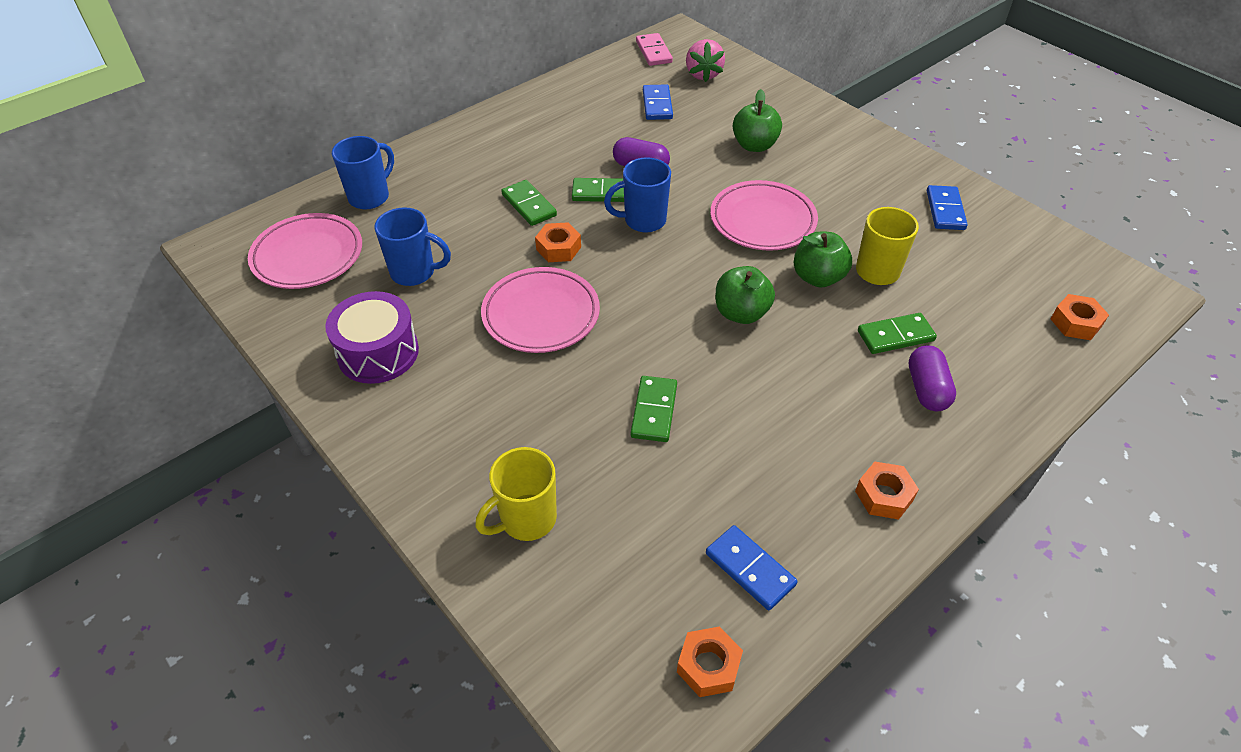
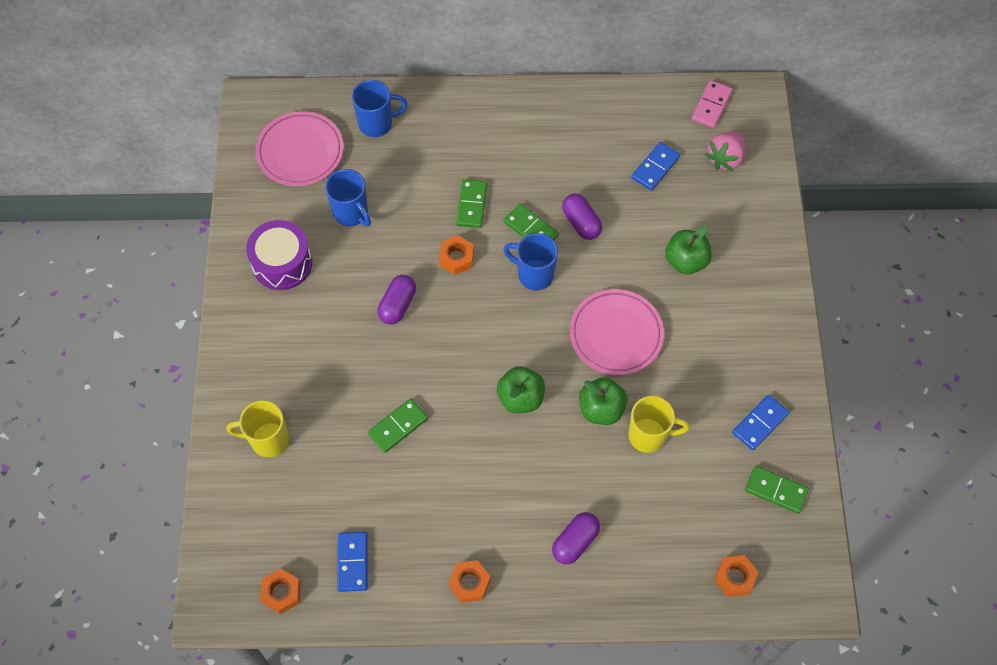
camera: 40 degrees right, 15 degrees up
pink plate [481,267,600,353] -> purple capsule [378,275,416,324]
green domino [858,313,937,354] -> green domino moved to [745,466,809,514]

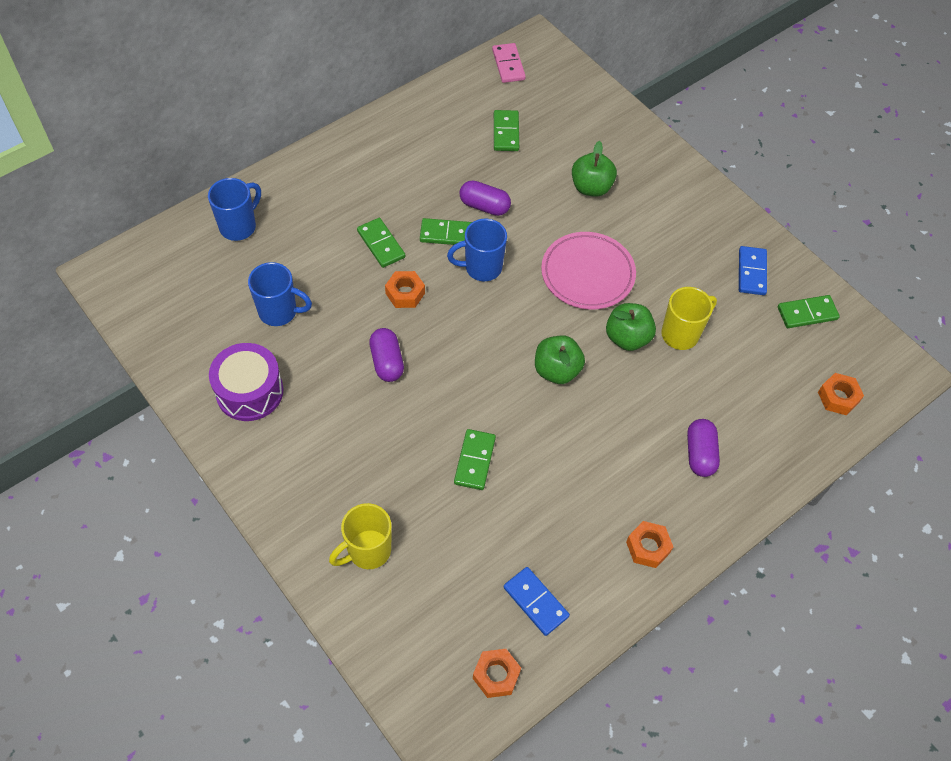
camera: 40 degrees left, 5 degrees down
pink plate [255,111,344,186] -> none
blue domino [631,142,680,191] -> green domino [494,110,519,151]
pink strawberry [705,132,746,171] -> none

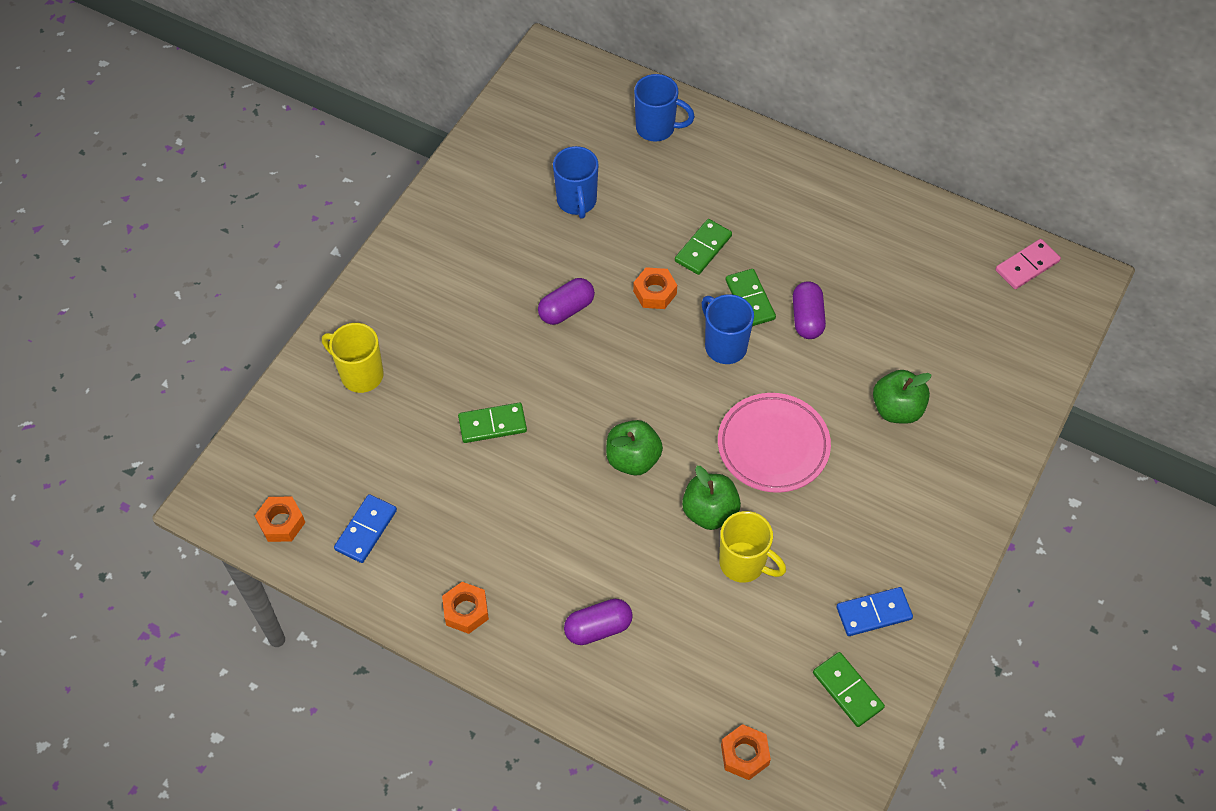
camera: 70 degrees right, 0 degrees up
purple drum [209,343,284,421] -> none
green domino [494,110,519,151] -> none

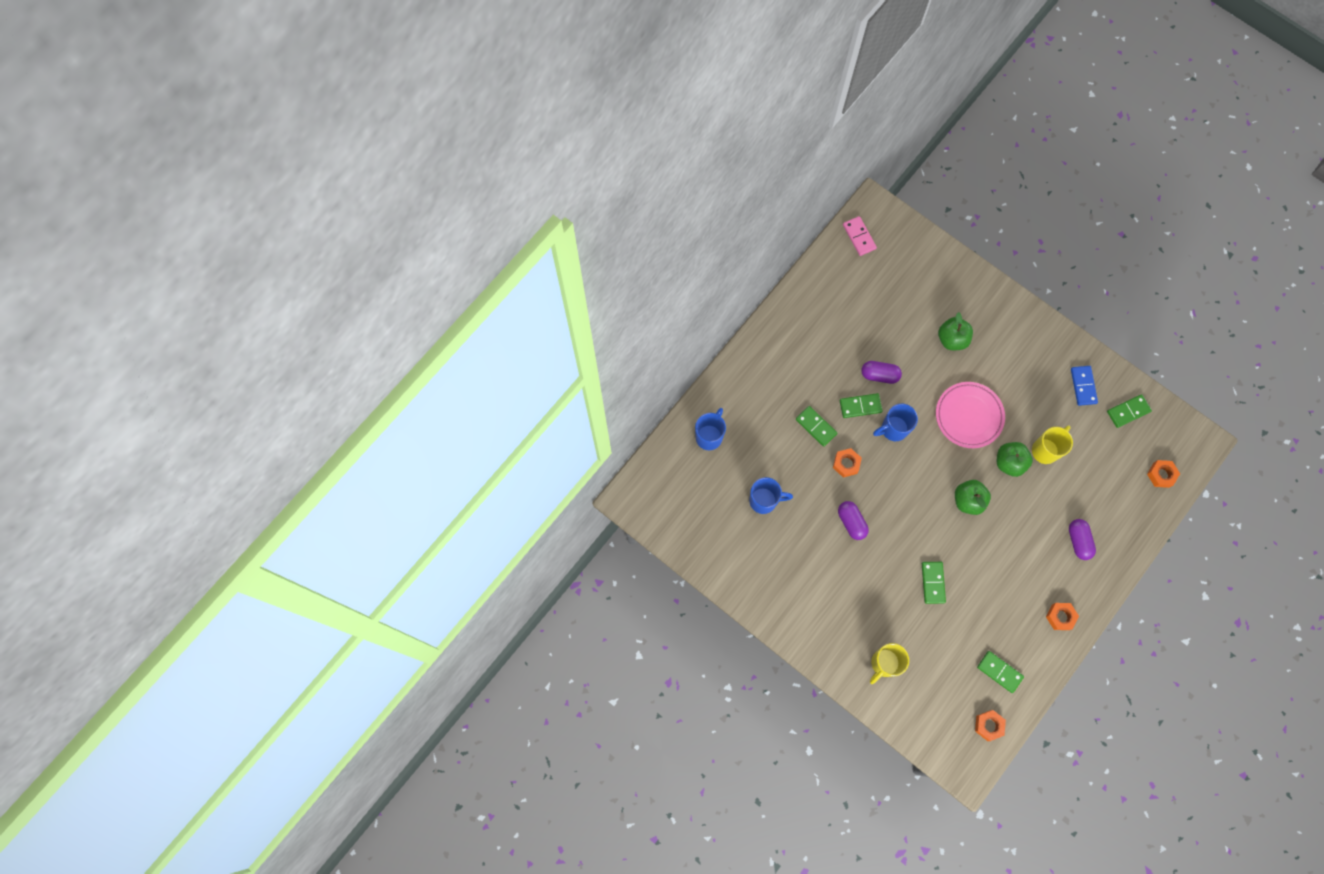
camera: 80 degrees left, 15 degrees up
blue domino [334,494,397,563] -> green domino [977,651,1024,693]

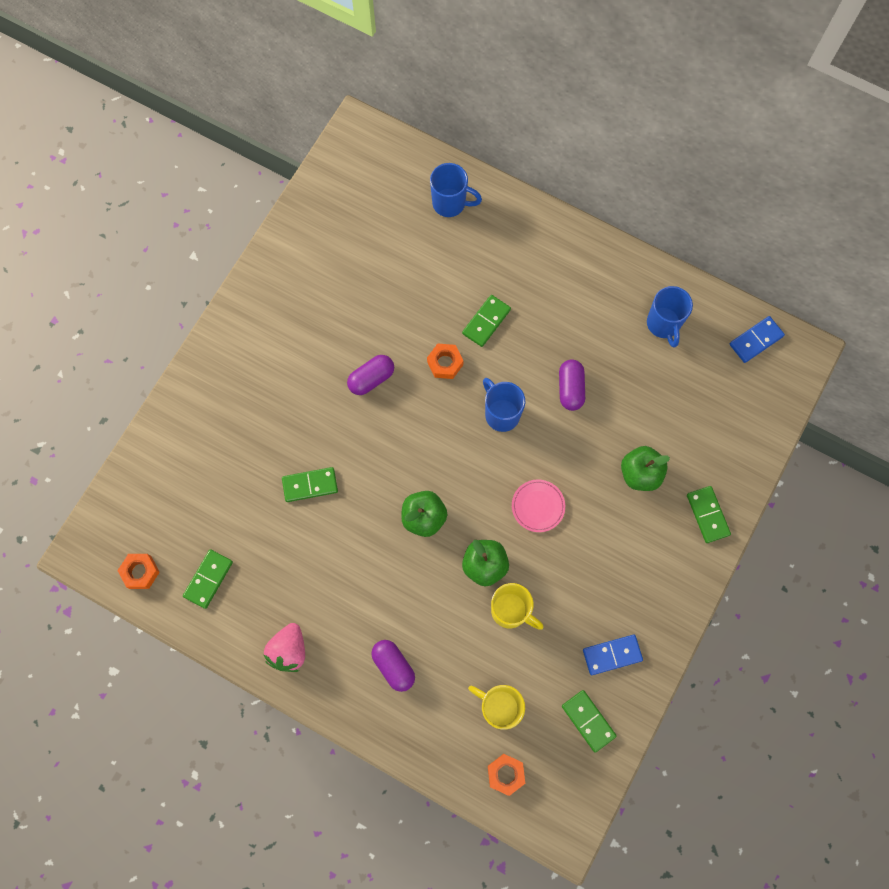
camera: 80 degrees right, 0 degrees up
blue mug [749,477,793,514] -> blue mug moved to [647,286,693,348]
green domino [840,393,883,418] -> green domino moved to [687,486,731,543]
pink domino [843,216,877,256] -> blue domino [730,316,785,363]
yellow mug [870,643,909,684] -> yellow mug moved to [468,685,525,730]
pink plate [936,382,1005,448] -> pink plate [512,480,565,532], size x0.59
orange nut [1046,603,1079,630] -> pink strawberry [263,623,305,672]
purple capsule [1069,519,1096,560] -> purple capsule turned 75 degrees clockwise [371,640,415,692]

